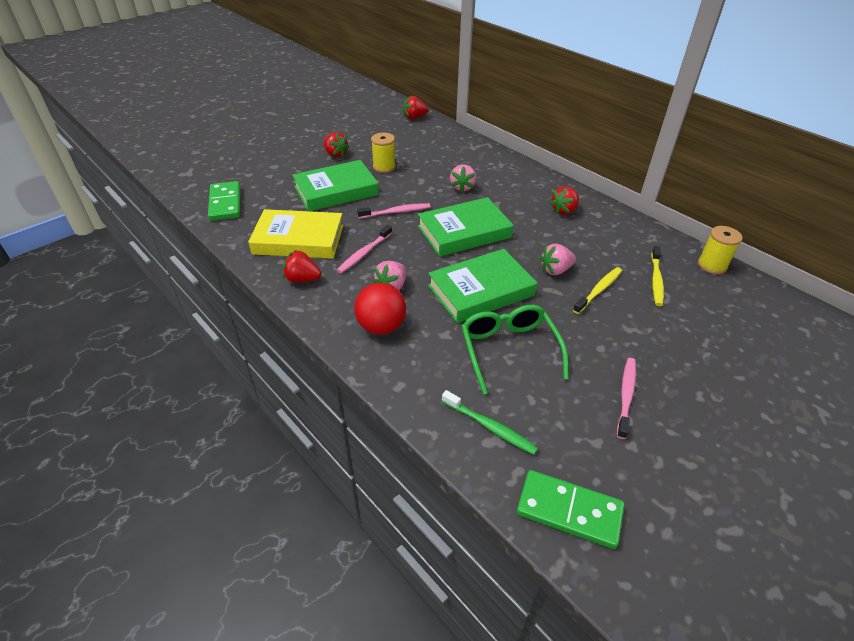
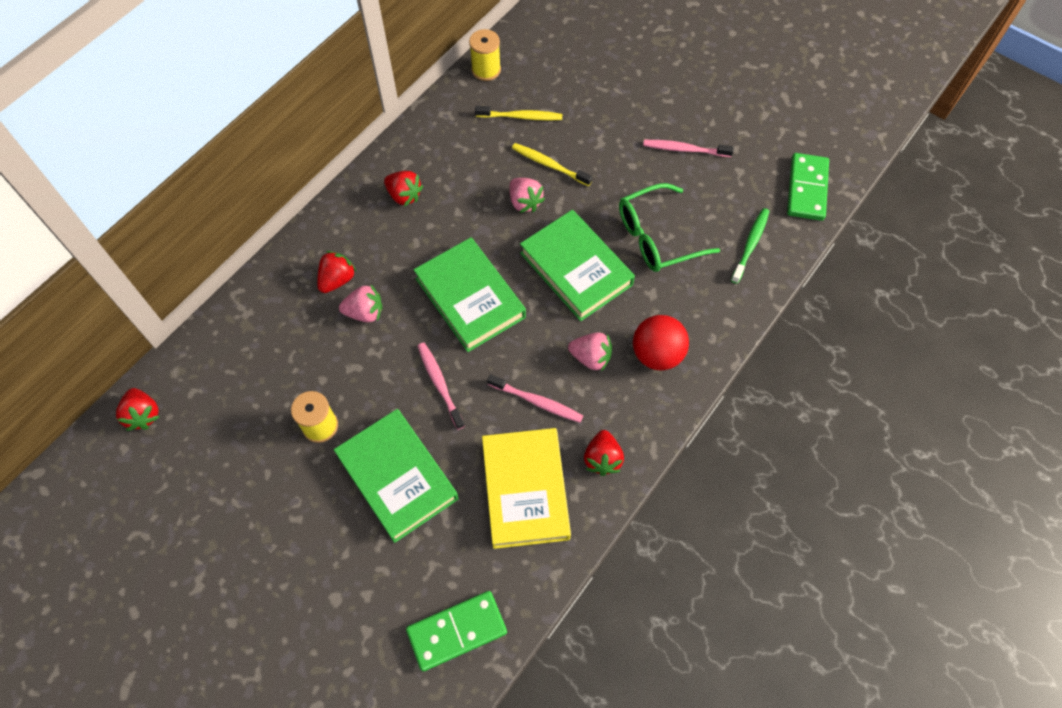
camera: 100 degrees left, 20 degrees up
red strawberry [323,132,349,158] -> red strawberry moved to [317,251,357,293]

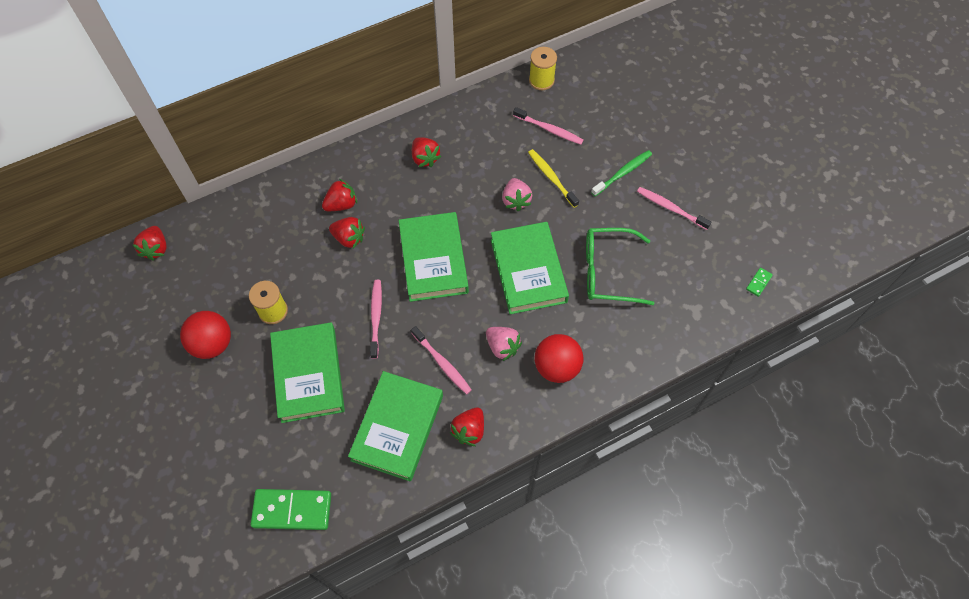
camera: 25 degrees right, 0 degrees up
pink strawberry [339,285,383,322] -> red strawberry [329,217,365,248]
yellow toothbrush [475,106,562,121] -> pink toothbrush [513,107,584,145]
yellow book [482,428,571,549] -> green book [348,371,443,481]
green toothbrush [731,208,770,284] -> green toothbrush moved to [591,150,652,196]
green domino [787,153,829,221] -> green domino [746,267,773,297], size x0.44
none -> red ball [180,311,231,359]

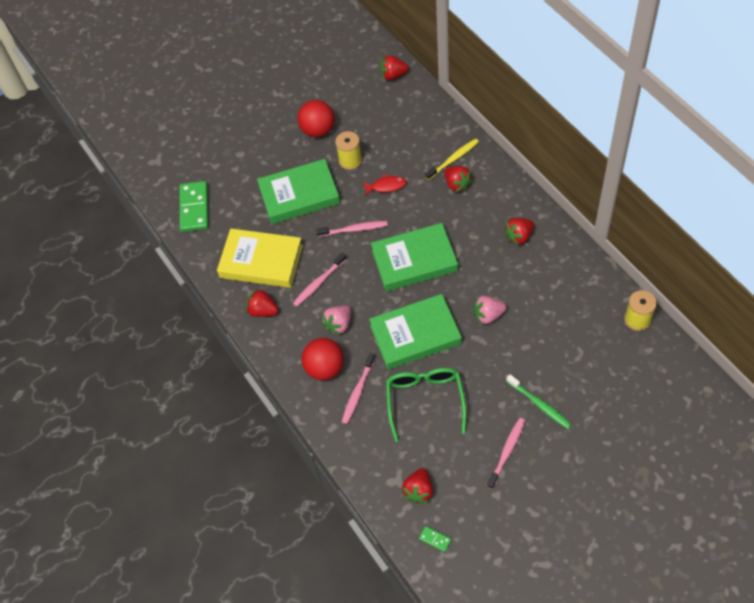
camera: 90 degrees right, 5 degrees down
red strawberry [329,217,365,248] -> red strawberry moved to [402,468,433,504]
green book [348,371,443,481] -> yellow book [217,228,303,288]
pink toothbrush [513,107,584,145] -> pink toothbrush moved to [342,353,375,424]
yellow toothbrush [528,149,579,208] -> yellow toothbrush moved to [425,139,479,180]
none -> red fish [362,174,407,196]

